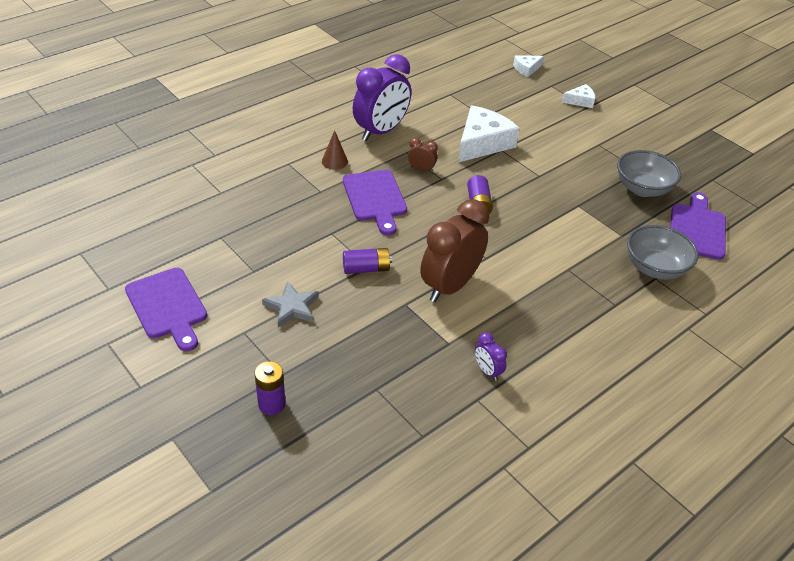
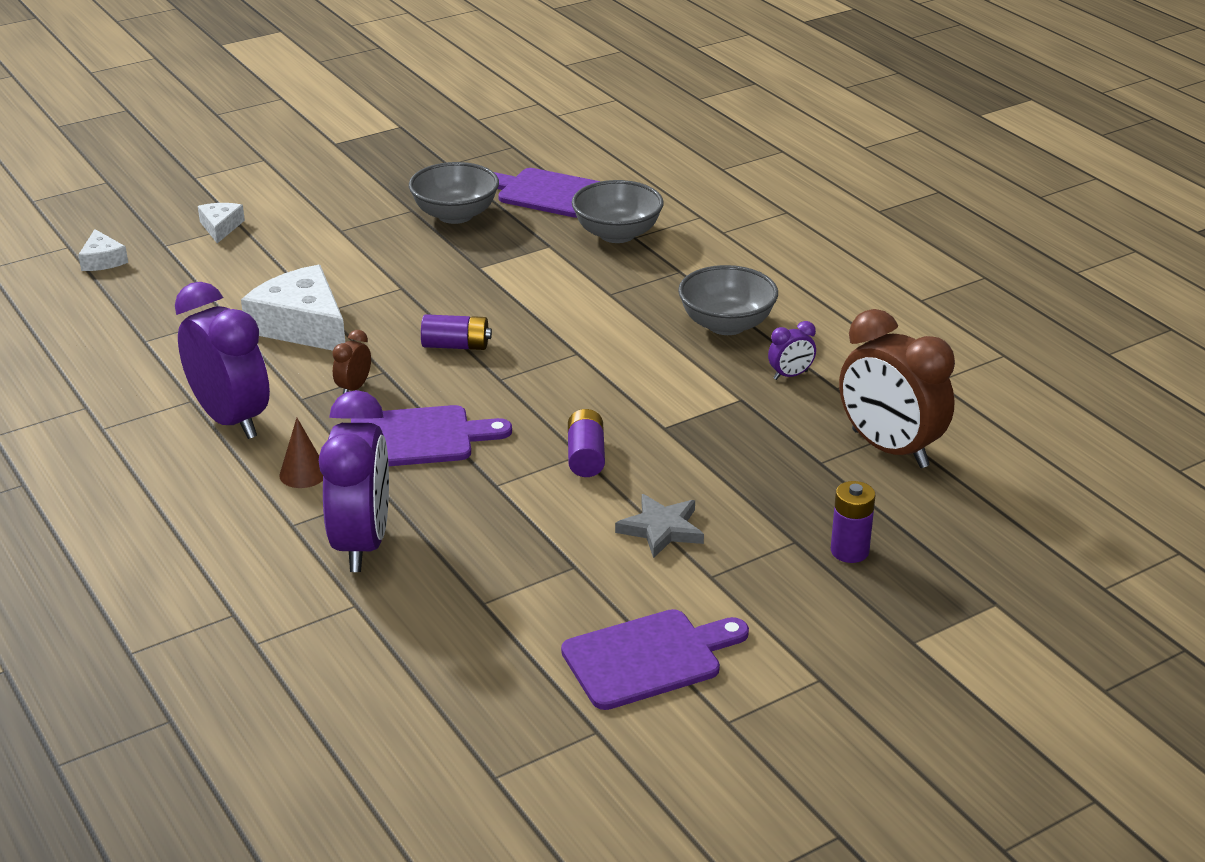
camera: 80 degrees left, 10 degrees down
brown clock [420,199,489,302] -> brown clock moved to [839,309,955,468]
none -> purple clock [319,390,389,572]
none -> grey bowl [678,265,778,335]

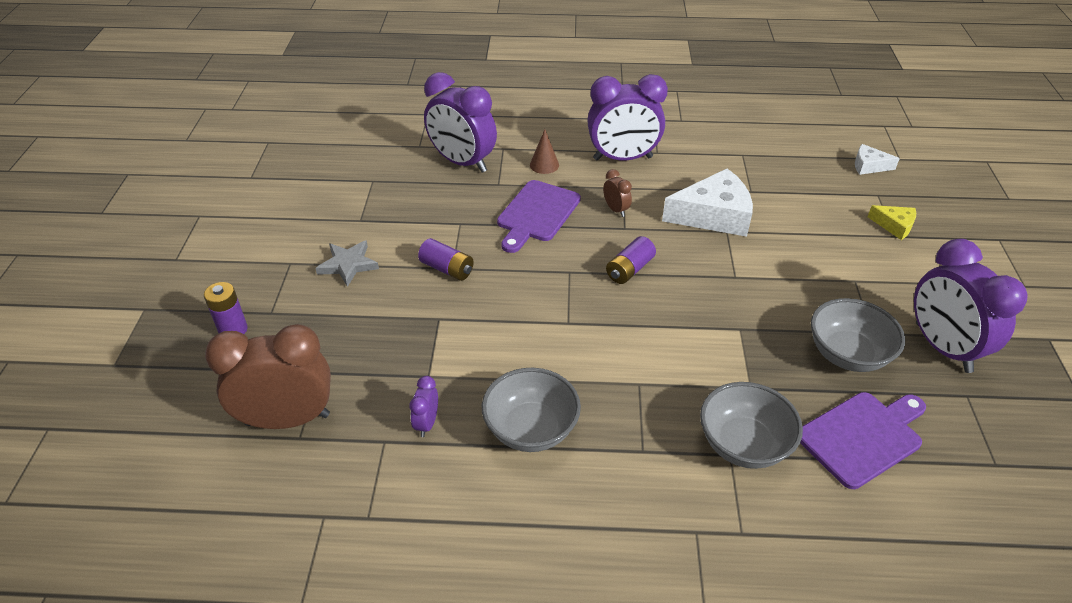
camera: 125 degrees right, 10 degrees up
white cheese [198,203,245,243] -> yellow cheese [868,205,916,240]
purple cutting board [561,609,749,710] -> none
none -> purple clock [914,239,1028,373]

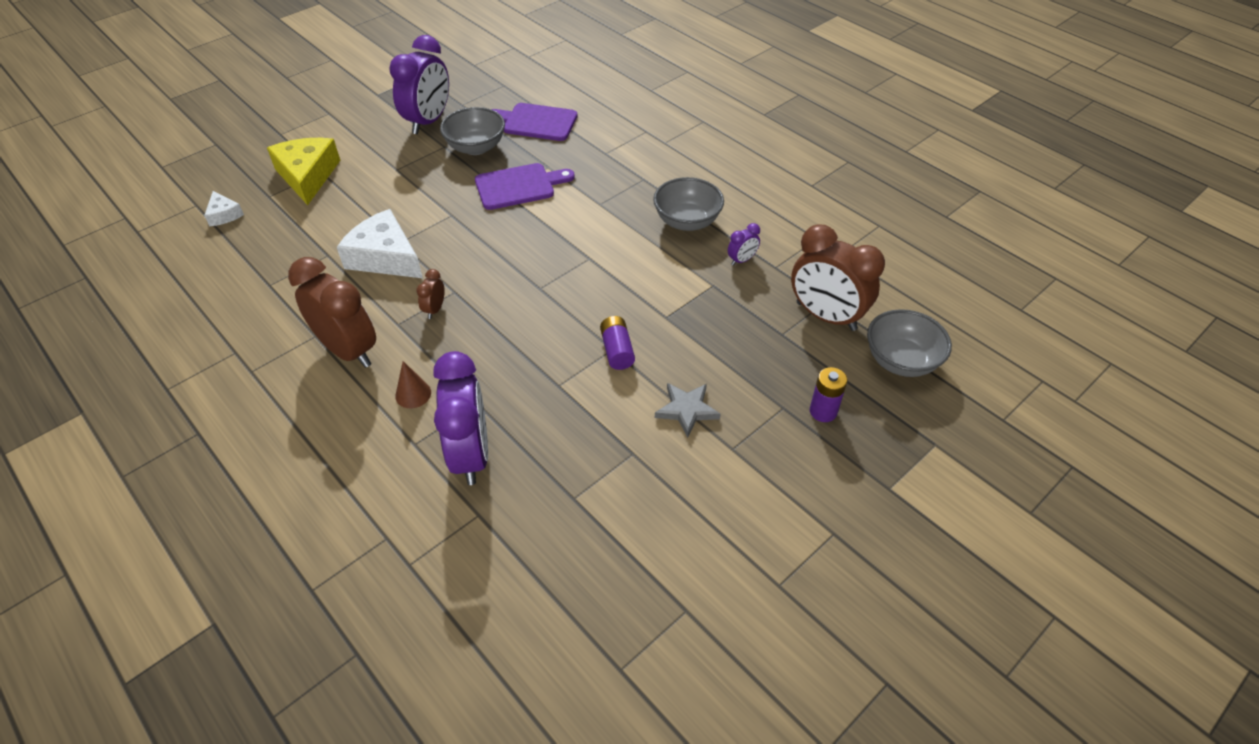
camera: 135 degrees left, 5 degrees up
purple cutting board [497,180,581,253] -> purple cutting board moved to [475,163,575,210]
purple clock [587,74,668,161] -> brown clock [288,257,376,368]
purple battery [606,236,656,284] -> none
grey bowl [700,382,803,469] -> grey bowl moved to [867,309,952,377]
yellow cheese [868,205,916,240] -> yellow cheese [267,138,341,205], size x1.99

